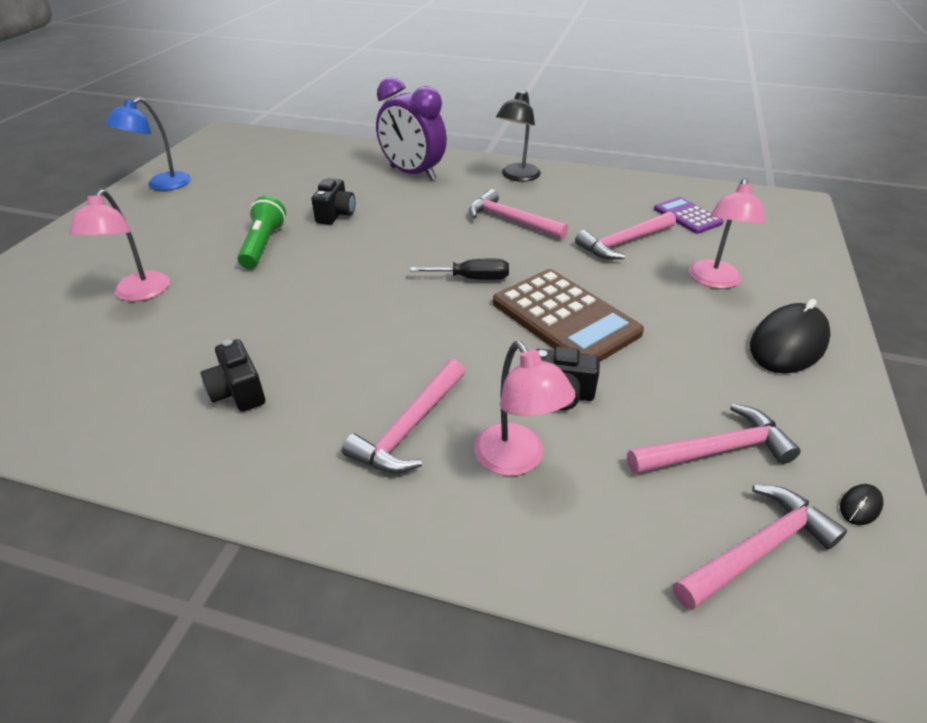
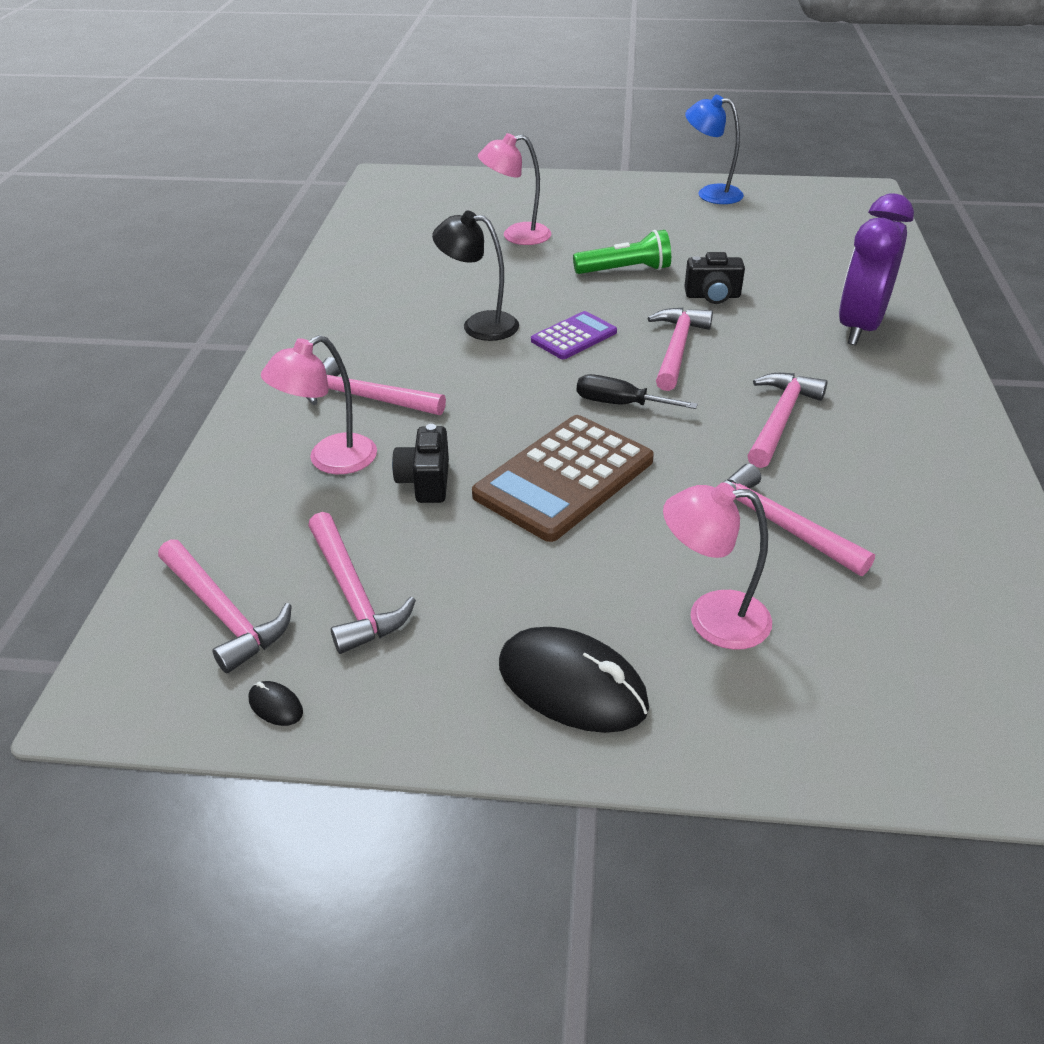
camera: 80 degrees right, 0 degrees up
black camera [201,339,265,412] -> none
black screwdriver [410,259,509,280] -> black screwdriver turned 120 degrees clockwise [577,374,698,409]
black lamp [496,90,541,182] -> black lamp moved to [432,211,519,341]
purple calculator [654,197,724,234] -> purple calculator moved to [531,311,617,359]
none -> pink hammer [648,308,713,391]

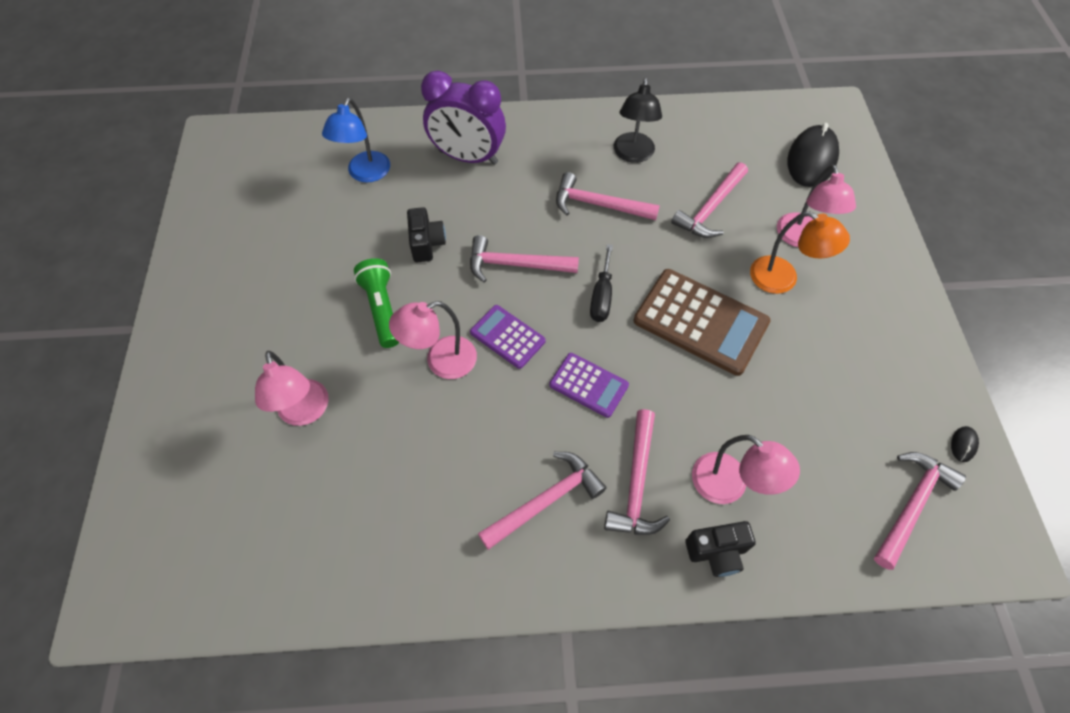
camera: 100 degrees left, 20 degrees up
pink hammer [308,512,416,654] -> pink hammer moved to [478,452,607,550]
black camera [392,424,449,503] -> black camera moved to [685,521,756,577]
black lamp [432,211,519,341] -> black lamp moved to [614,78,662,163]
black mouse [499,627,649,733] -> black mouse moved to [787,123,839,187]
blue lamp [685,95,744,204] -> blue lamp moved to [322,98,390,183]
none -> pink lamp [389,301,477,379]
none -> purple calculator [549,353,629,418]
none -> orange lamp [750,212,850,294]

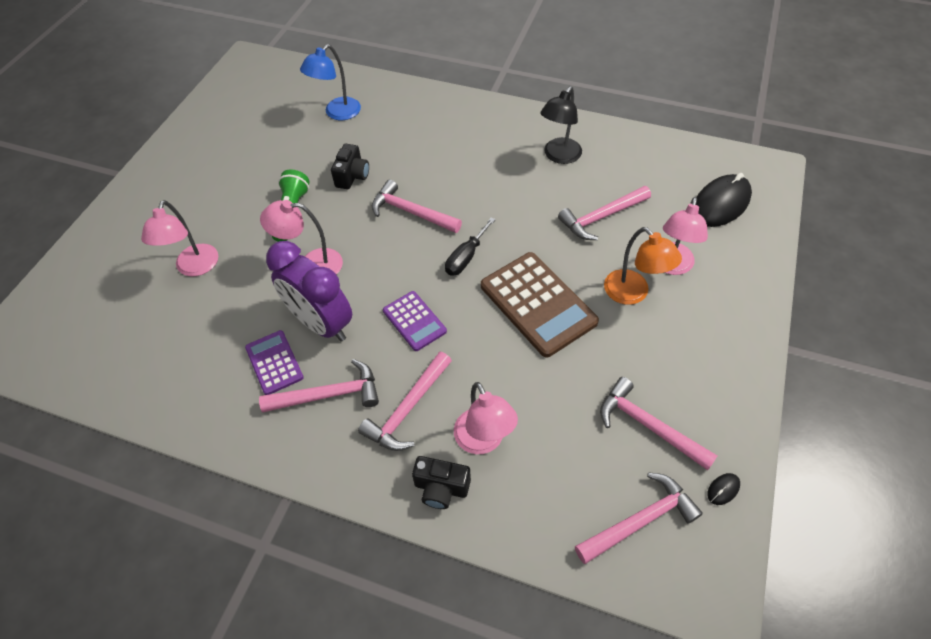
camera: 25 degrees right, 5 degrees down
purple clock [421,71,506,165] -> purple clock moved to [266,241,352,342]
purple calculator [470,305,546,369] -> purple calculator moved to [245,330,304,395]
pink hammer [556,172,660,220] -> pink hammer moved to [600,377,717,471]

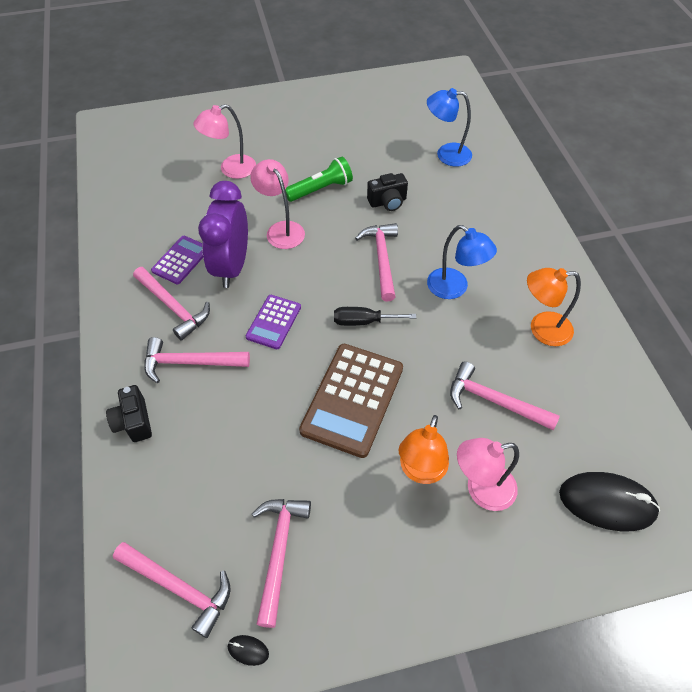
camera: 55 degrees right, 0 degrees up
pink lamp [454,382,518,454] -> none
black lamp [540,86,582,164] -> orange lamp [527,268,581,346]
none -> blue lamp [427,225,497,299]

